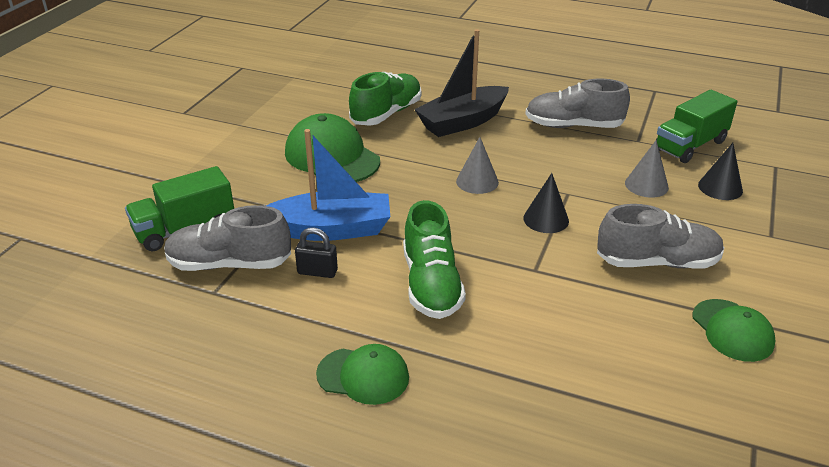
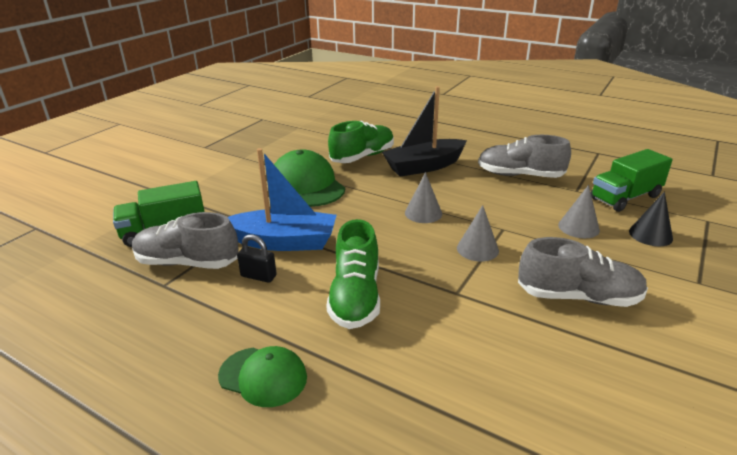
camera: 10 degrees right, 5 degrees down
black cone [523,173,569,233] -> grey cone [457,205,499,262]
green cap [693,299,775,362] -> none

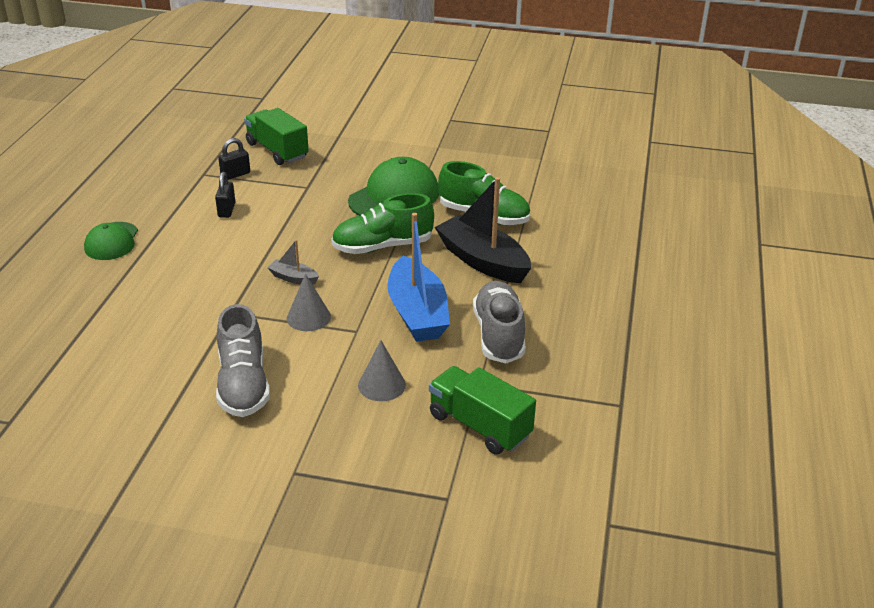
camera: 70 degrees right, 5 degrees up
grey shoe [132,212,239,269] -> black padlock [218,138,250,180]
blue boat [228,148,336,251] -> blue boat moved to [388,213,450,342]
green shoe [326,219,380,329] -> green shoe moved to [331,193,434,254]
grey cone [405,172,442,223] -> none
black cone [629,192,673,246] -> none
none -> grey boat [268,240,319,285]

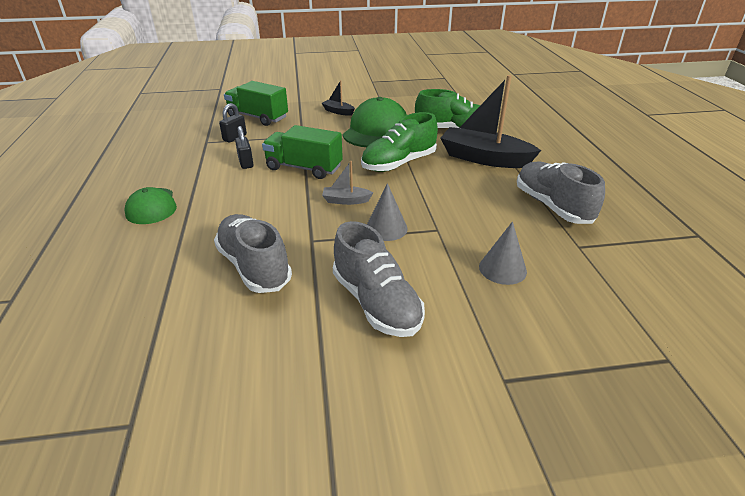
camera: 20 degrees left, 0 degrees up
blue boat [388,213,450,342] -> none
green truck [429,366,536,455] -> green truck moved to [262,125,343,179]
none -> grey shoe [214,214,292,293]
none -> black boat [322,80,355,116]

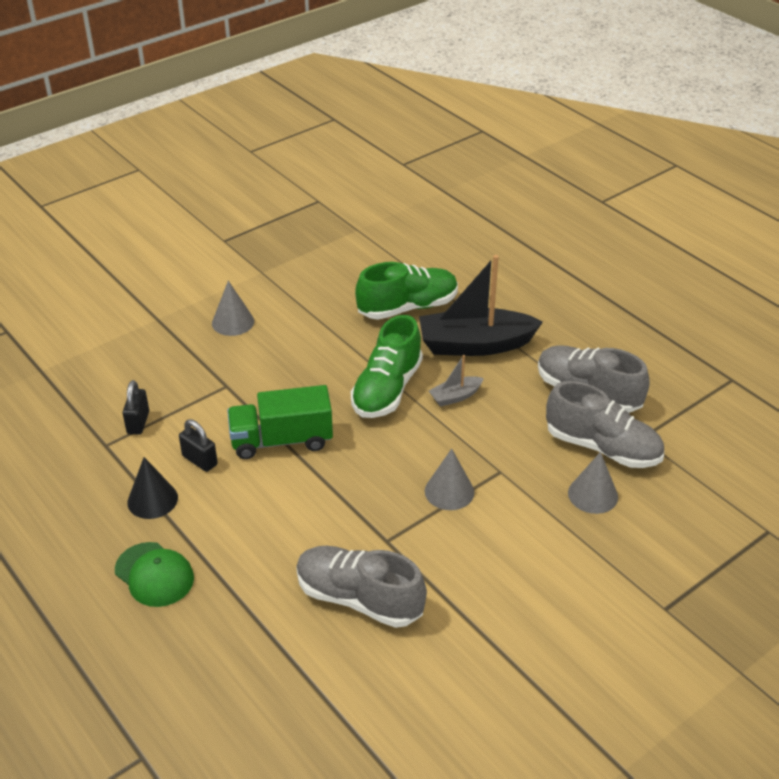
camera: 30 degrees left, 5 degrees up
green truck [224,81,288,126] -> none
black boat [322,80,355,116] -> grey cone [212,281,254,336]
grey boat [322,161,373,205] -> grey boat moved to [429,355,484,407]
grey shoe [333,221,425,337] -> grey shoe moved to [546,381,664,468]
green cap [343,97,407,147] -> none
none -> black cone [127,457,178,519]

